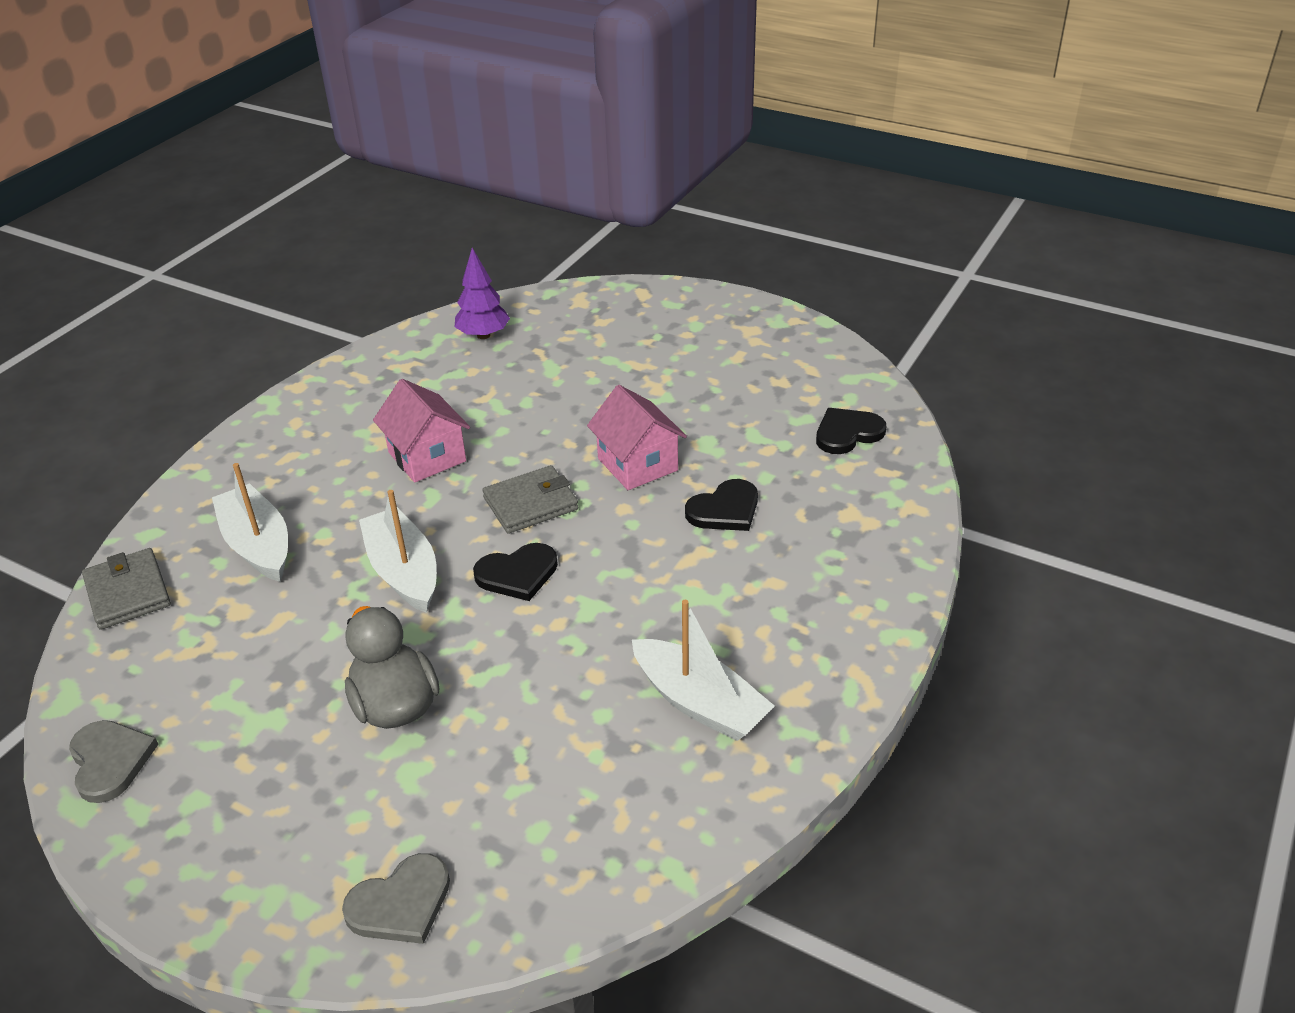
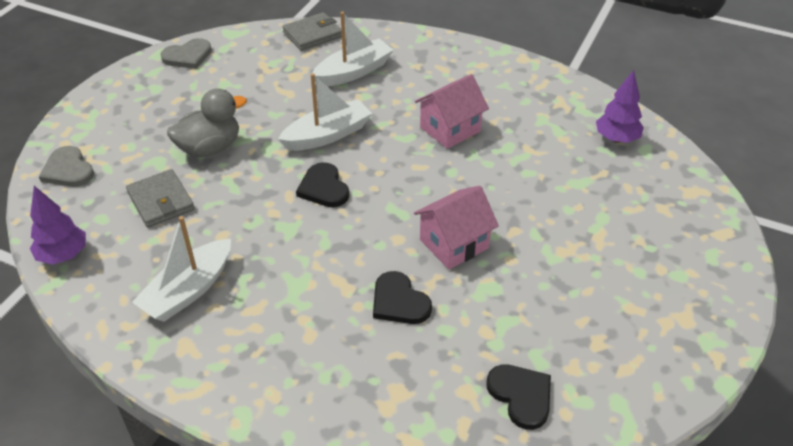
camera: 85 degrees right, 5 degrees up
grey wallet [483,465,578,534] -> grey wallet moved to [126,169,195,228]
none -> purple tree [30,186,86,265]

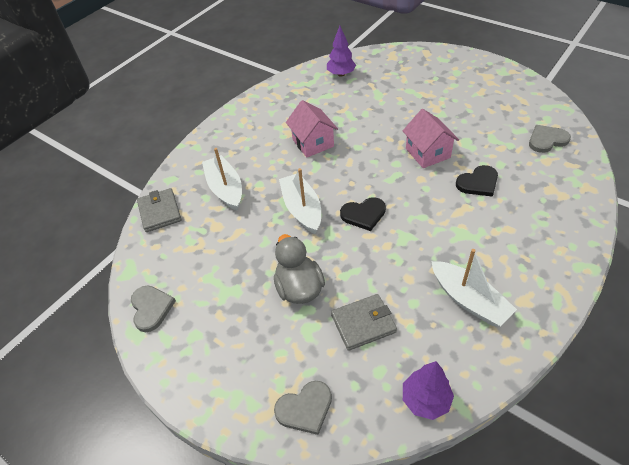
camera: 75 degrees left, 5 degrees up
black heart [487,364,551,430] -> grey heart [529,125,571,153]

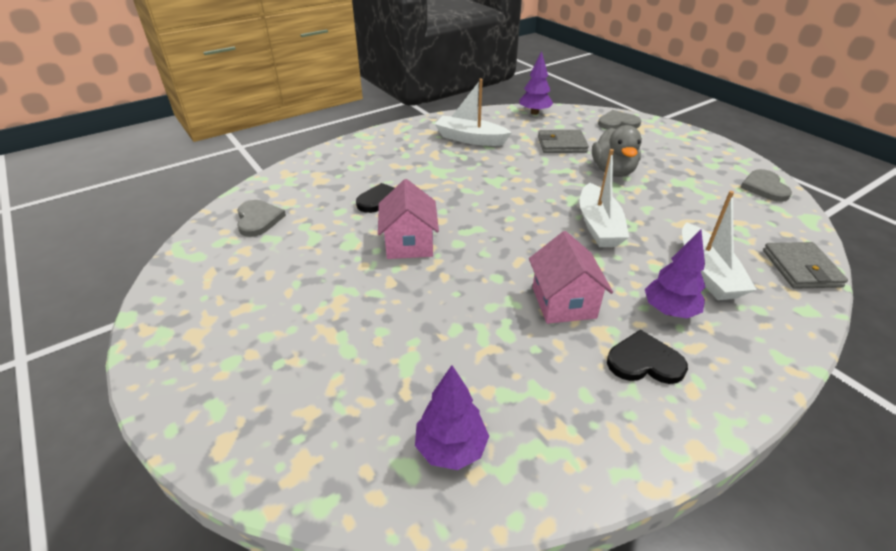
camera: 165 degrees left, 10 degrees down
black heart [340,197,386,231] -> black heart moved to [607,330,688,384]
white boat [431,249,517,326] -> white boat turned 45 degrees counterclockwise [435,79,512,146]
grey heart [529,125,571,153] -> grey heart turned 105 degrees counterclockwise [237,200,286,237]
none -> purple tree [645,229,705,318]

